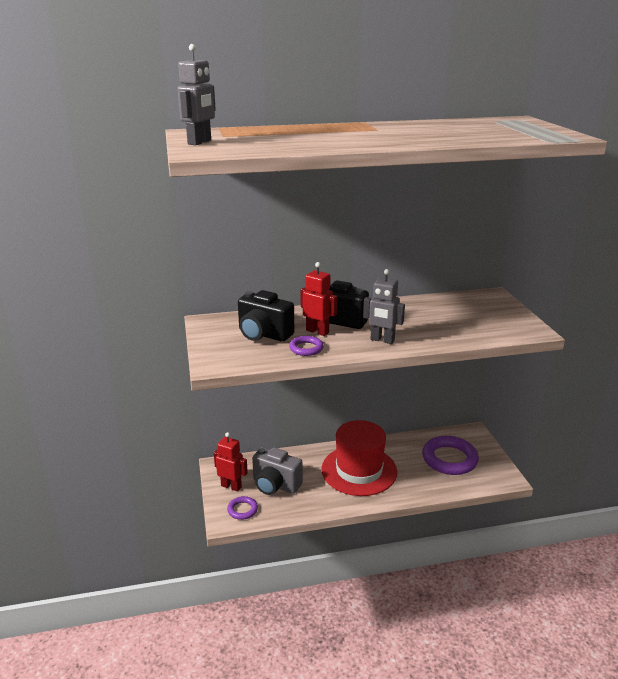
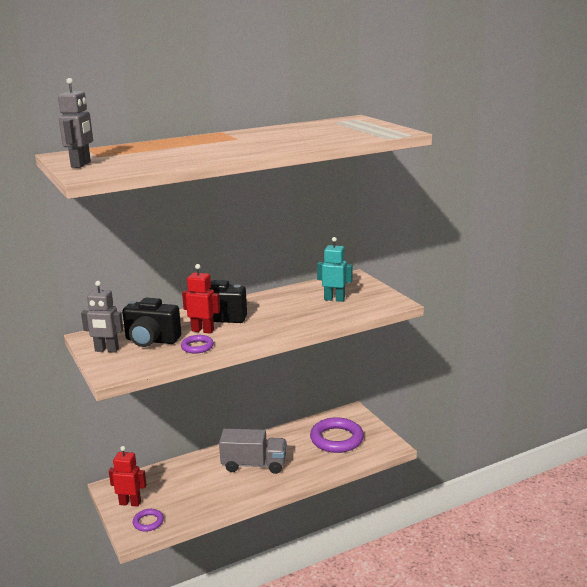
camera: 15 degrees left, 5 degrees down
grey camera [252,447,303,495] -> none
red hat [321,420,397,496] -> grey truck [219,429,286,474]
grey robot [363,269,405,344] -> grey robot moved to [81,281,123,353]
none -> turquoise robot [317,237,353,302]

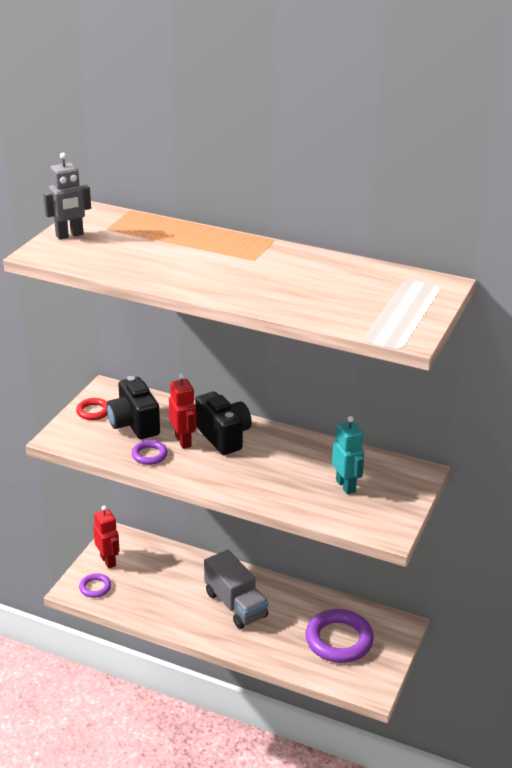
camera: 50 degrees right, 10 degrees up
grey robot [81,281,123,353] -> red ring [76,398,108,420]

